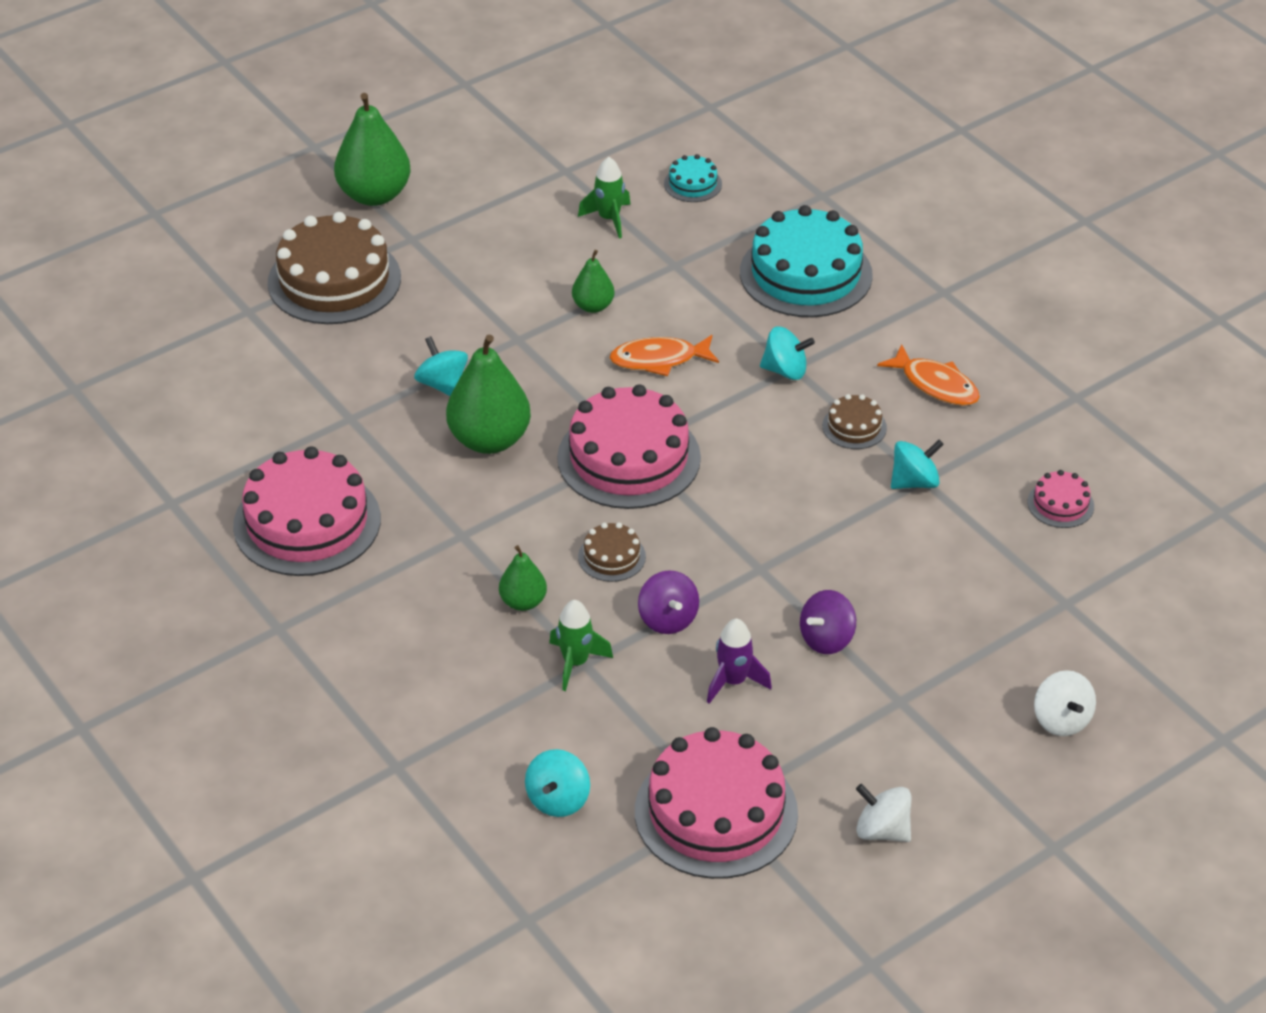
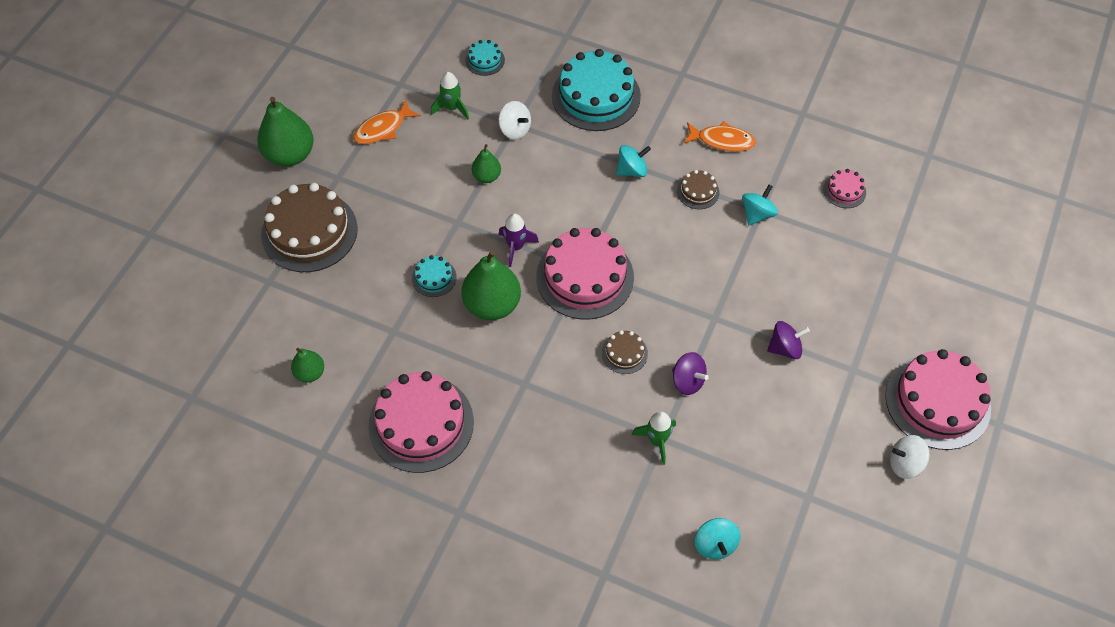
camera: 30 degrees left, 15 degrees up
turquoise spinning top [414,336,468,396] -> turquoise cake [412,255,457,297]
green pear [499,545,547,611] -> green pear moved to [291,348,324,383]
orange fish [609,335,719,376] -> orange fish moved to [353,100,421,144]
pink cake [635,727,798,879] -> pink cake moved to [885,349,991,450]
purple rocket [707,618,772,704] -> purple rocket moved to [499,213,539,267]
purple spinning top [800,590,856,654] -> purple spinning top turned 120 degrees counterclockwise [767,321,810,359]
white spinning top [1034,670,1096,736] -> white spinning top moved to [499,101,531,140]

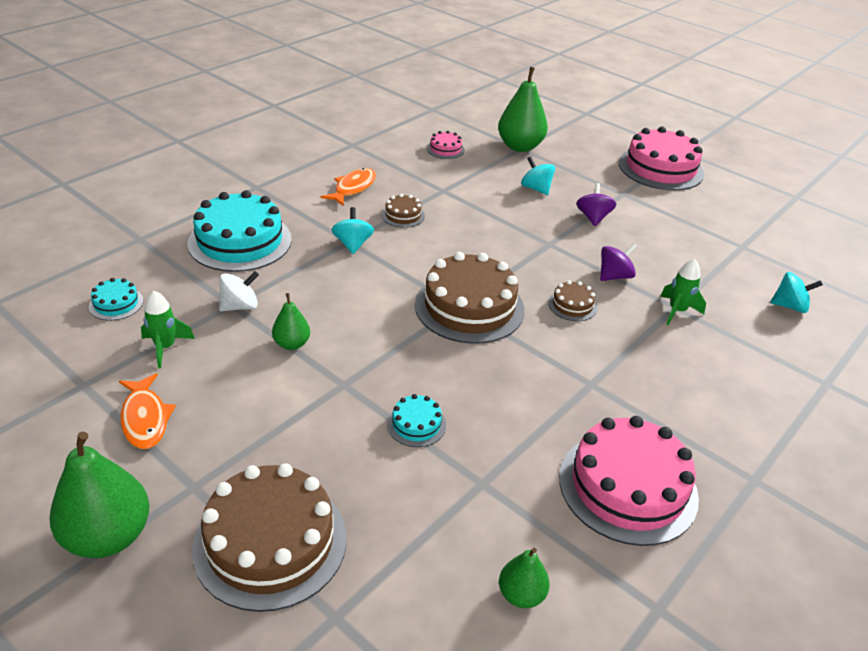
camera: 75 degrees left, 20 degrees down
green pear [461,250,521,320] -> green pear moved to [498,67,548,152]
purple rocket [499,213,539,267] -> none
pink cake [536,228,634,320] -> brown cake [415,252,524,344]
turquoise spinning top [742,185,778,225] -> turquoise spinning top moved to [521,156,555,195]
white spinning top [890,435,929,479] -> none

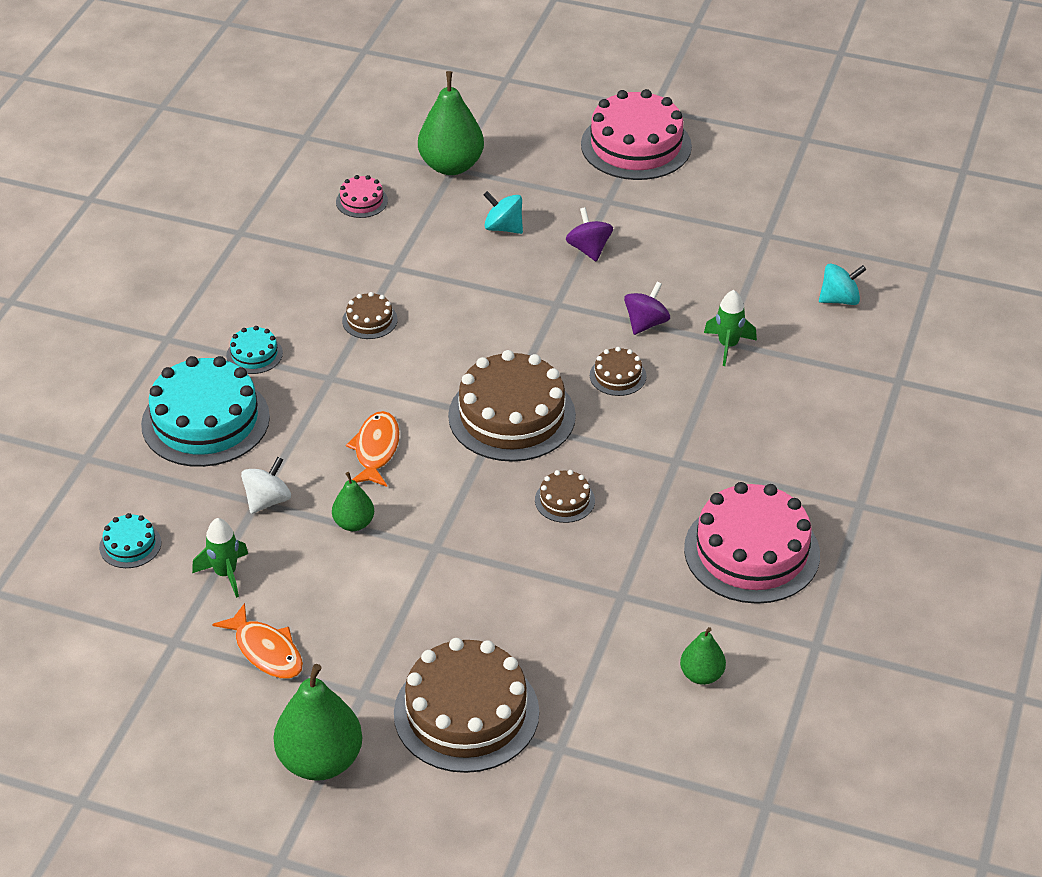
camera: 20 degrees left, 5 degrees up
orange fish [321,168,376,206] -> orange fish moved to [346,411,400,487]
turquoise spinning top [332,207,374,254] -> none
turquoise cake [387,394,446,447] -> turquoise cake moved to [226,326,283,374]
none -> brown cake [535,470,595,523]

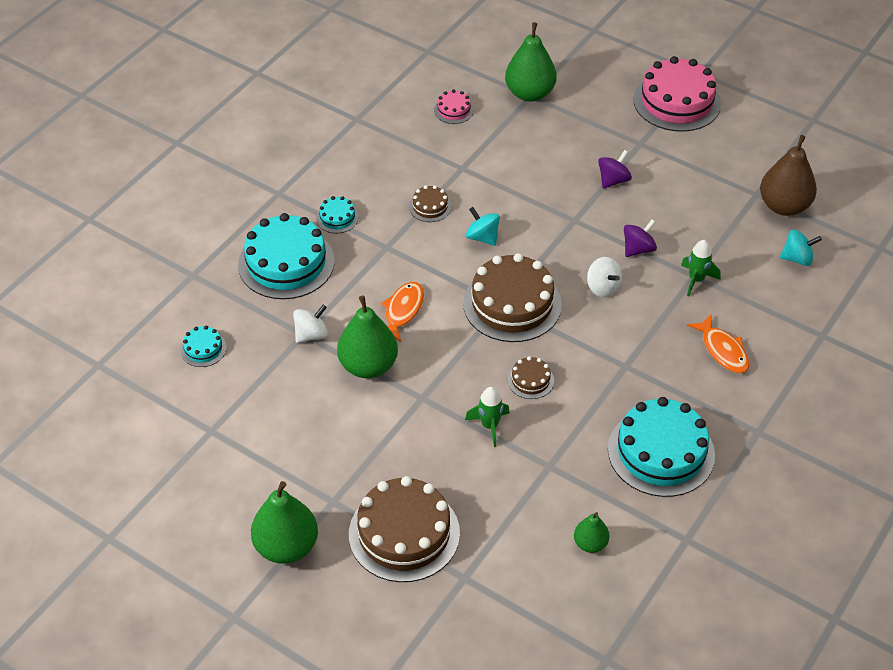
camera: 15 degrees right, 5 degrees up
green rocket [192,518,248,598] -> green rocket moved to [465,387,510,447]
orange fish [212,603,303,679] -> orange fish moved to [687,315,750,373]
green pear [332,472,374,531] -> green pear [337,295,398,378], size x1.86
turquoise spinning top [483,191,523,234] -> turquoise spinning top moved to [466,207,500,246]
purple spinning top [566,207,613,262] -> purple spinning top turned 45 degrees clockwise [598,150,632,189]
brown cake [590,347,646,396] -> white spinning top [587,257,622,298]
pink cake [684,482,820,604] -> turquoise cake [608,397,715,497]
none -> brown pear [760,135,817,216]

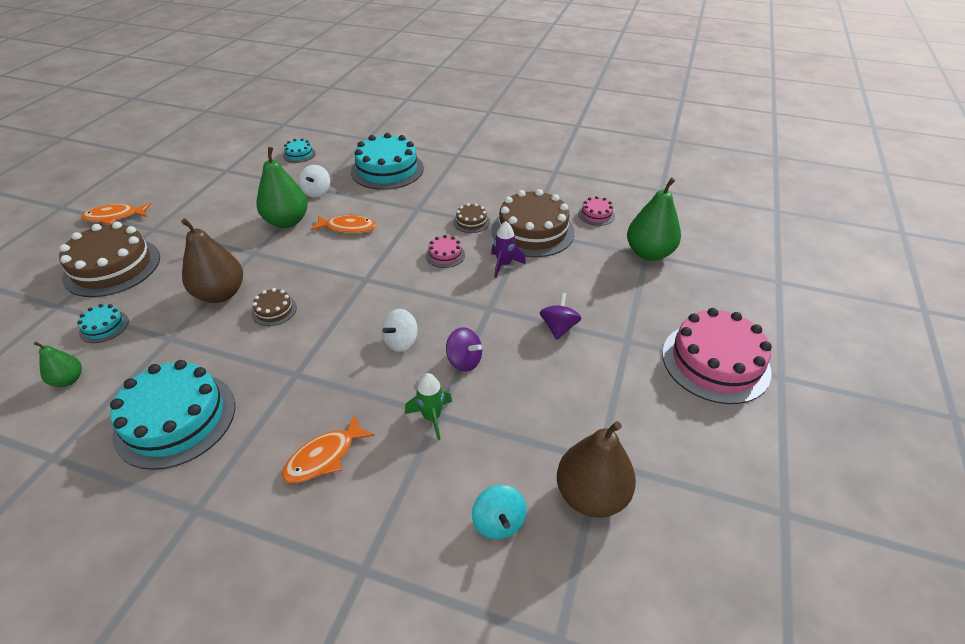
camera: 75 degrees right, 5 degrees down
green pear [251,481,318,564] -> orange fish [81,203,151,224]
white spinning top [293,305,328,343] -> white spinning top turned 60 degrees clockwise [299,165,330,197]
turquoise cake [316,196,359,233] -> turquoise cake moved to [77,304,129,343]
brown cake [463,253,562,342] -> brown cake moved to [492,189,575,257]
green rocket [465,387,510,447] -> brown pear [181,218,243,303]
turquoise spinning top [466,207,500,246] -> pink cake [426,235,465,268]
purple spinning top [598,150,632,189] -> purple spinning top turned 105 degrees counterclockwise [540,293,582,340]
none -> purple rocket [491,221,526,278]

